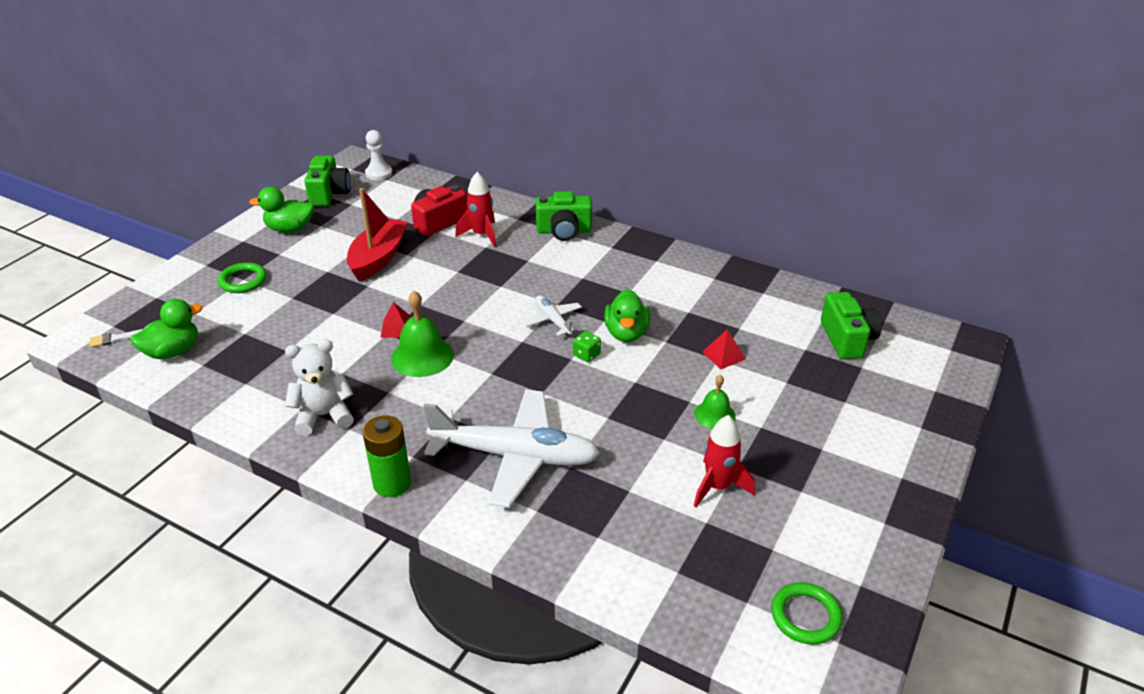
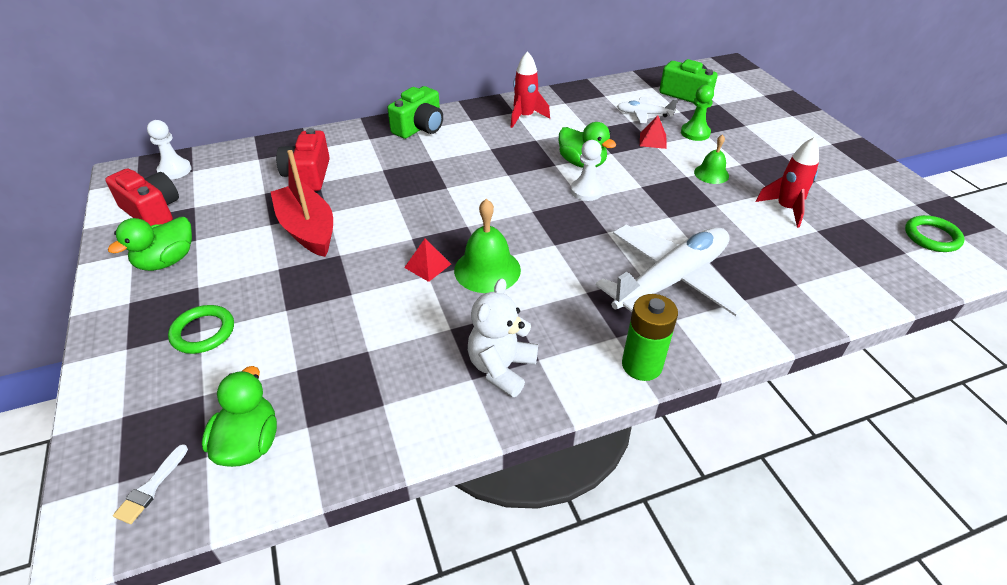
camera: 50 degrees left, 5 degrees up
green camera [304,156,351,206] -> red camera [105,169,179,226]
red rocket [455,172,497,247] -> red rocket moved to [511,51,550,128]
white plane [523,295,582,336] -> white plane moved to [617,96,678,123]
green dice [573,331,601,362] -> white pawn [571,140,603,201]
none -> green pawn [681,85,714,141]

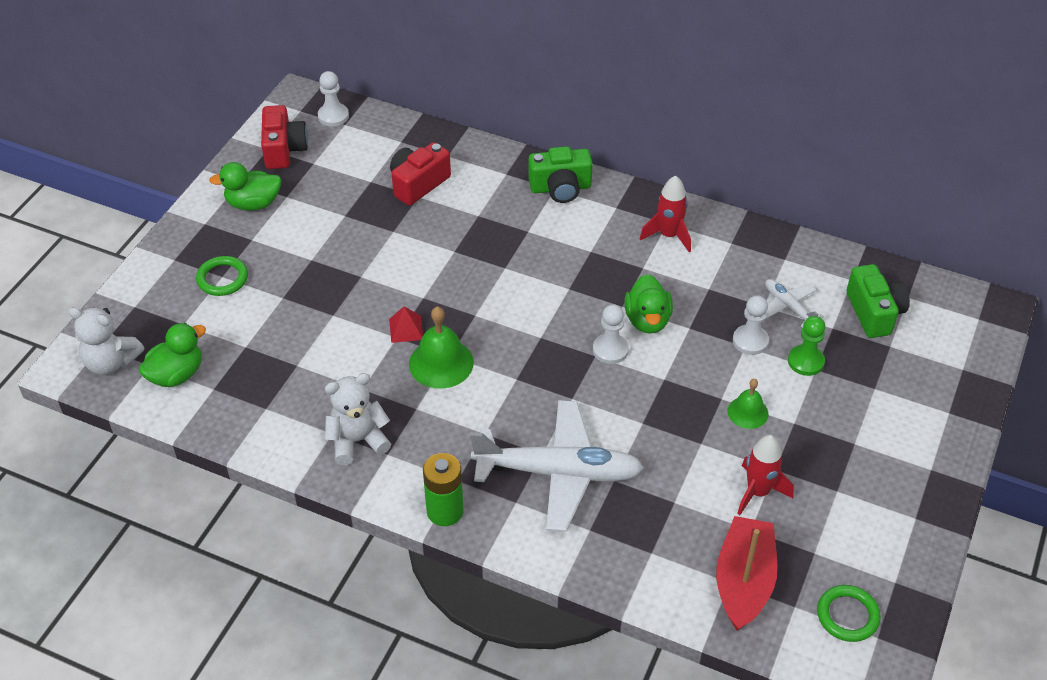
camera: 45 degrees right, 5 degrees up
white brush [113,444,188,524] -> white teddy bear [68,307,144,375]
red boat [271,150,333,257] -> red boat moved to [716,516,778,631]
red pyramid [640,115,667,149] -> white pawn [733,295,769,355]

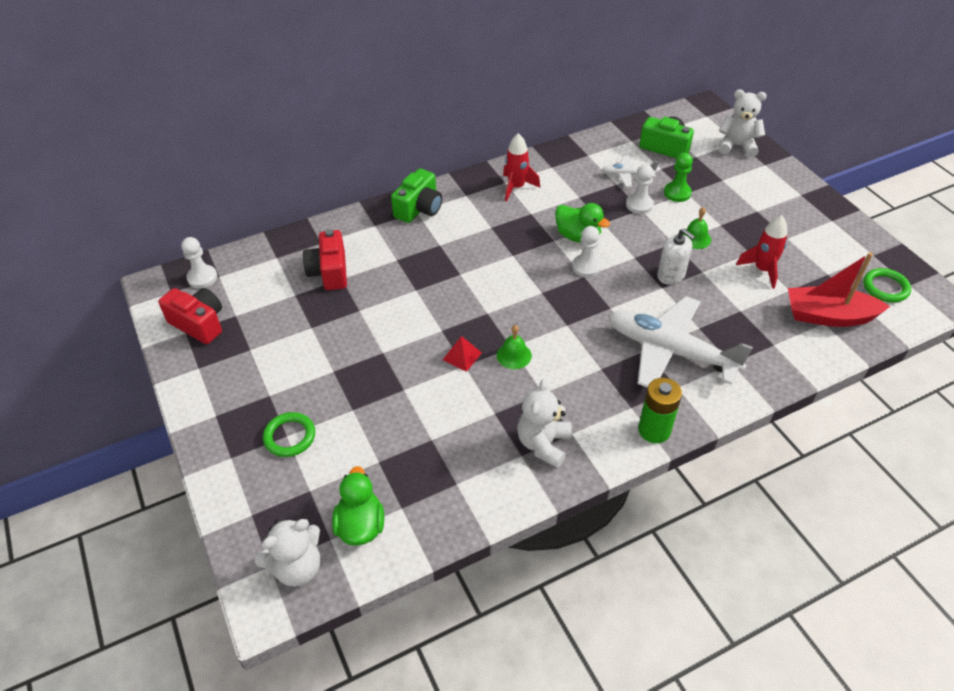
camera: 50 degrees left, 0 degrees up
green duck [209,162,282,211] -> none
green bell [409,306,474,389] -> green bell [497,325,532,369], size x0.61
white plane [470,400,644,532] -> white plane turned 105 degrees counterclockwise [608,296,753,388]
red boat [716,516,778,631] -> red boat turned 45 degrees counterclockwise [788,252,890,327]
none -> white soap dispenser [657,228,695,285]
none -> white teddy bear [719,89,767,157]

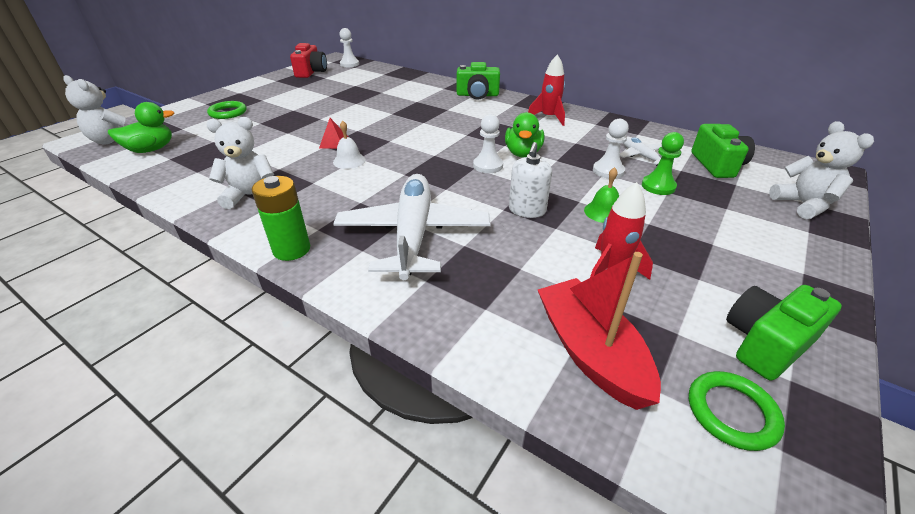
camera: 60 degrees right, 10 degrees down
red camera [303,229,347,290] -> none
green bell [497,325,532,369] -> white bell [333,121,366,169]
none -> green camera [726,285,842,380]

